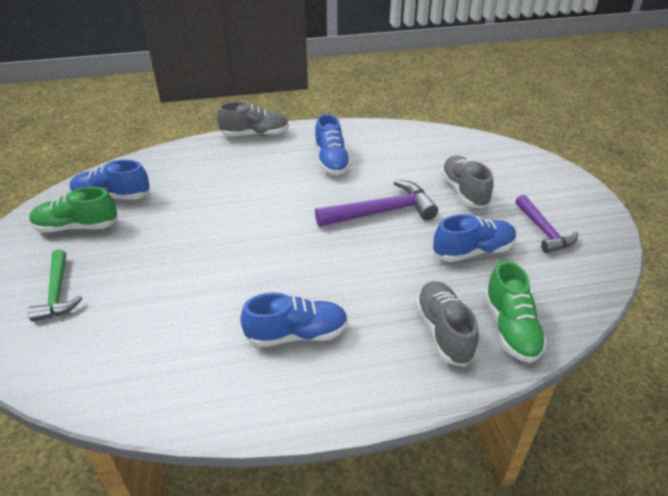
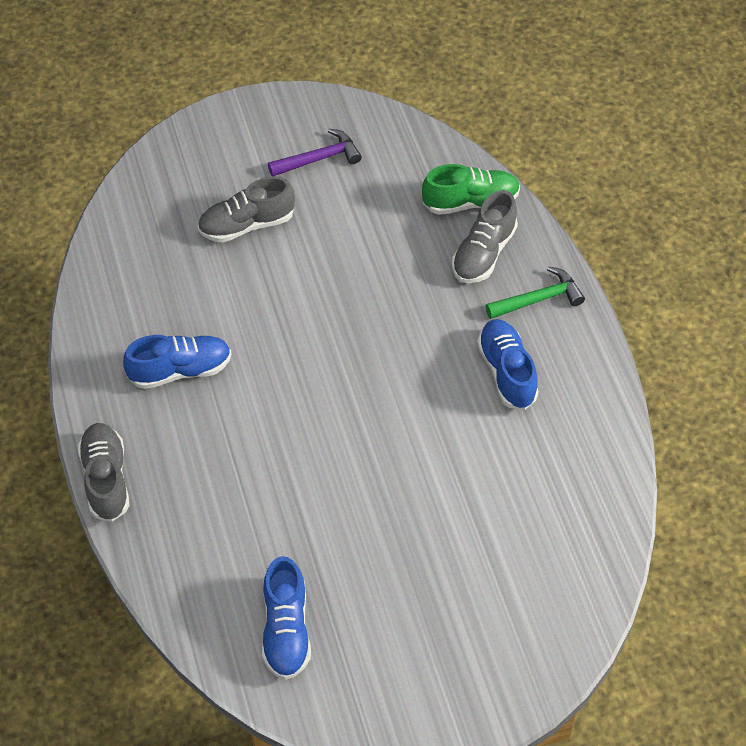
camera: 95 degrees left, 15 degrees up
green hammer [28,249,83,321] -> green hammer moved to [485,266,585,319]
green shoe [29,187,118,233] -> none
purple hammer [315,180,438,227] -> none
grey shoe [415,281,479,367] -> grey shoe turned 45 degrees counterclockwise [452,190,518,283]
blue shoe [433,214,516,262] -> none

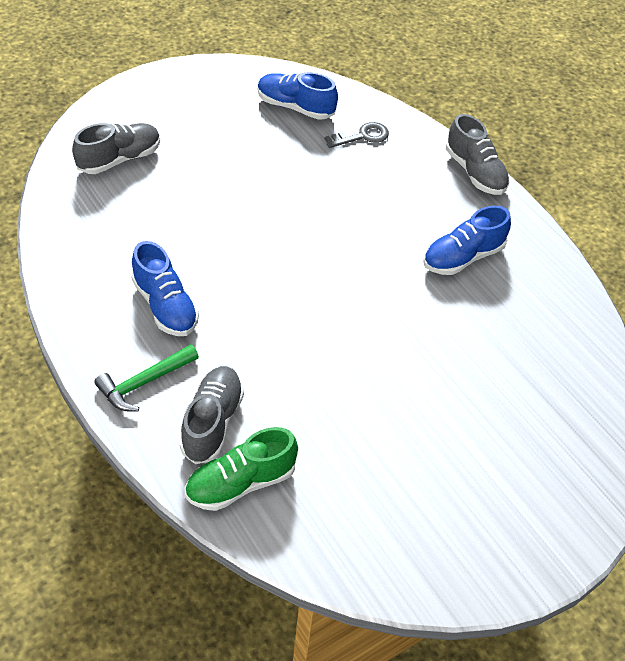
camera: 160 degrees right, 5 degrees down
grey shoe [198,176,295,242] -> grey shoe moved to [72,123,160,174]
blue shoe [262,556,311,680] -> blue shoe turned 45 degrees counterclockwise [257,72,338,120]
purple hammer [268,129,362,176] -> none
none -> grey key [324,122,389,148]

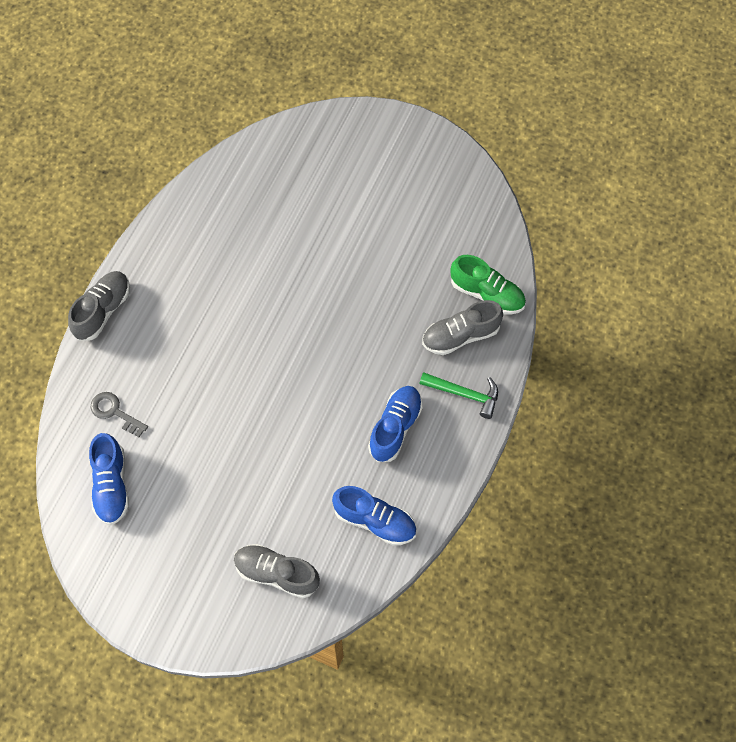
camera: 120 degrees left, 15 degrees up
blue shoe [423,206,511,275] -> blue shoe moved to [332,486,416,545]

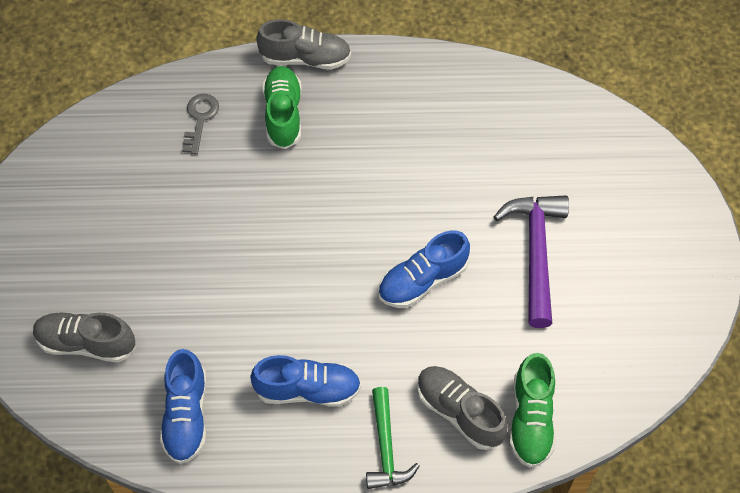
camera: 65 degrees right, 5 degrees down
blue shoe [89,433,129,525] -> blue shoe moved to [378,231,470,308]
grey shoe [234,544,320,598] -> grey shoe turned 75 degrees counterclockwise [33,312,136,362]
none -> green shoe [262,66,302,149]
none -> purple hammer [494,195,569,328]

